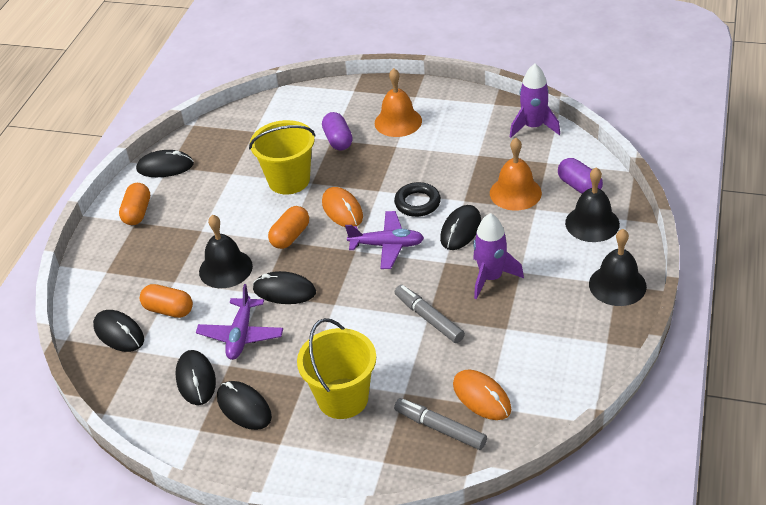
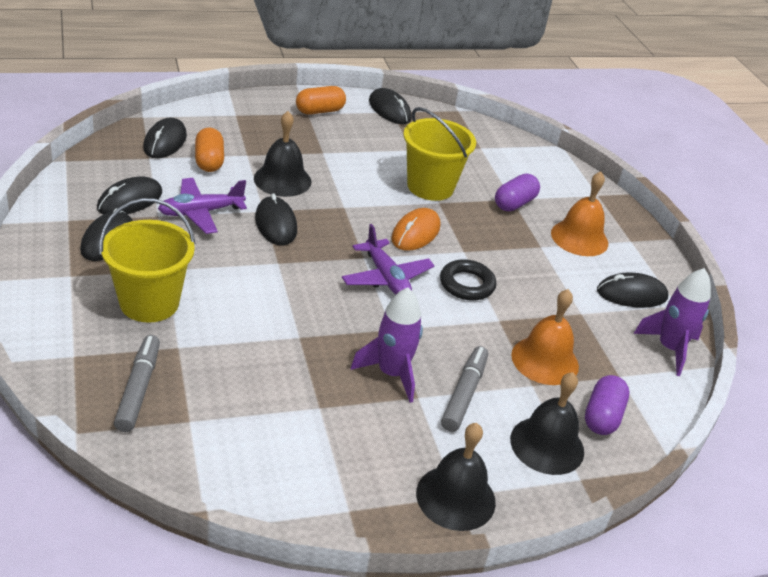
camera: 50 degrees right, 5 degrees down
orange capsule [268,206,309,249] -> none
grey marker [395,285,465,343] -> grey marker moved to [441,346,488,432]
black mouse [440,205,481,250] -> black mouse moved to [597,273,668,308]
orange mouse [453,370,511,420] -> none

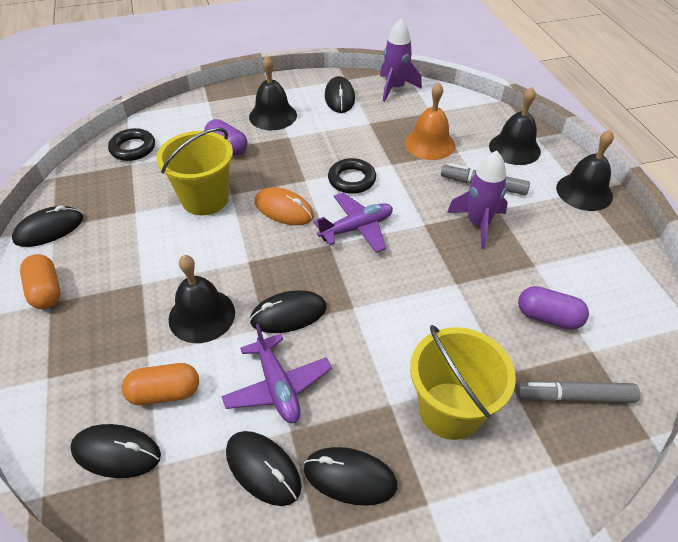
camera: 85 degrees left, 10 degrees up
orange bell [551,172,608,256] -> black bell [249,55,297,130]
purple capsule [585,375,629,435] -> purple capsule moved to [518,286,589,330]
none -> black ring [108,128,155,161]

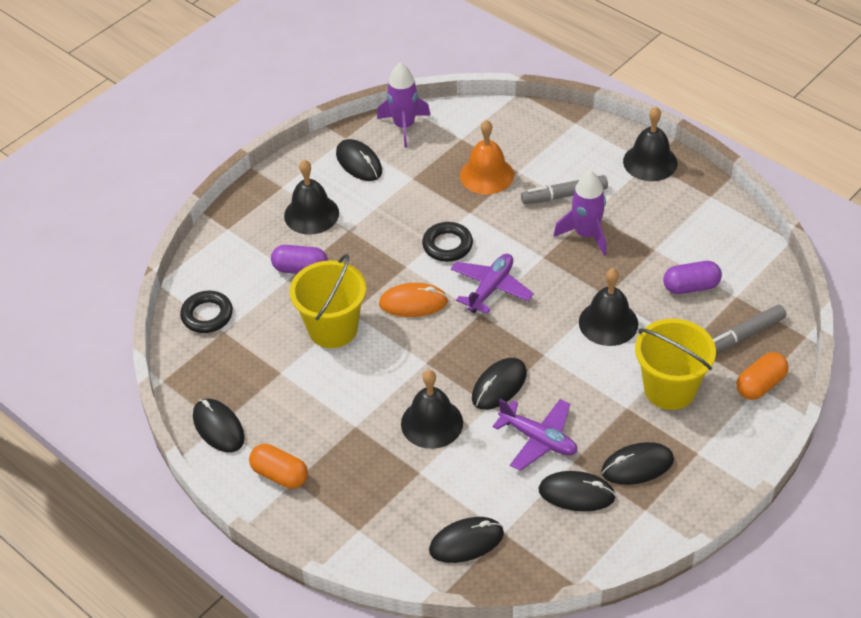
camera: 30 degrees left, 0 degrees up
black mouse [12,205,83,247] -> black mouse turned 60 degrees counterclockwise [193,399,245,452]
orange capsule [122,363,199,405] -> orange capsule moved to [737,352,789,400]
black bell [489,87,541,165] -> black bell moved to [579,268,638,346]

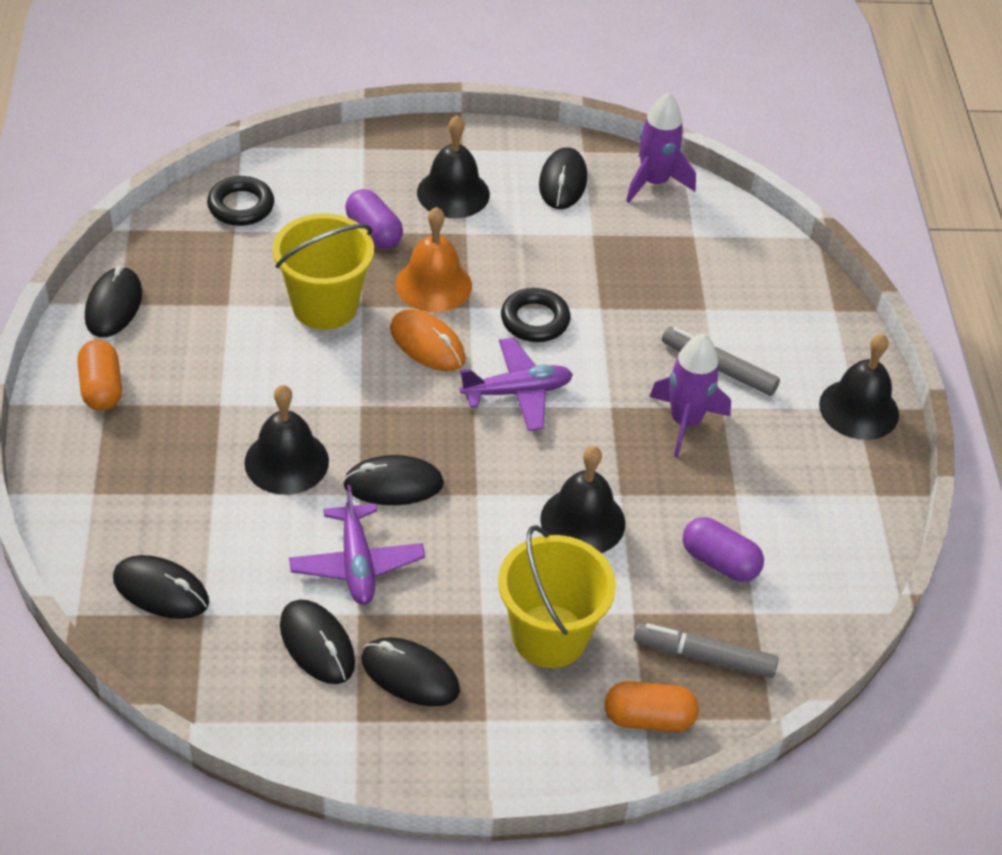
camera: 40 degrees right, 0 degrees up
orange bell [460,120,514,195] -> orange bell moved to [396,207,472,312]

